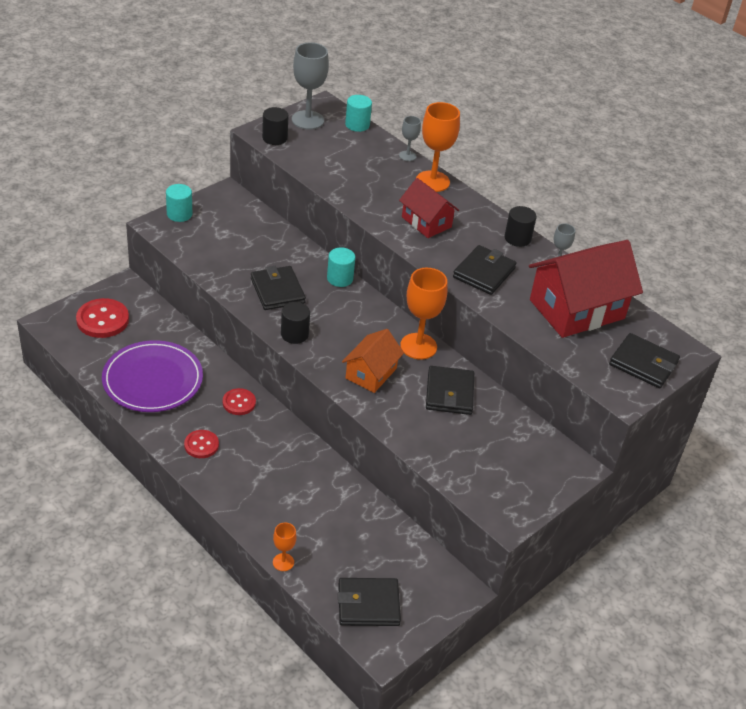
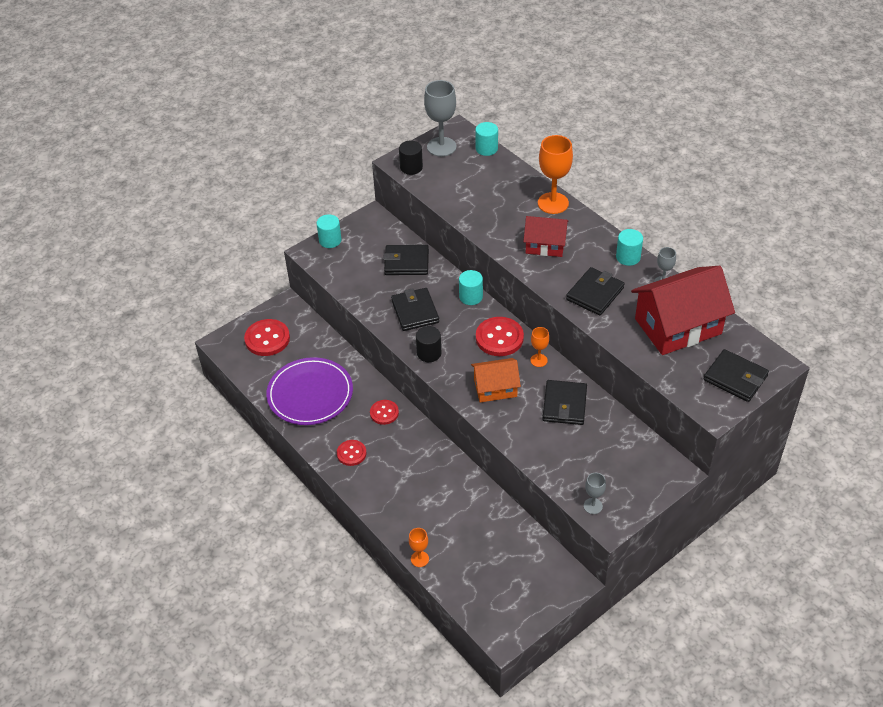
camera: 10 degrees right, 5 degrees up
black wallet [338,578,401,626] -> black wallet moved to [383,245,429,275]
orange house [342,329,404,393] -> orange house turned 45 degrees clockwise [471,358,521,402]
grey goblet [399,116,421,161] -> grey goblet moved to [584,473,606,514]
red house [399,178,459,238] -> red house turned 45 degrees counterclockwise [523,216,568,257]
orange goblet [400,268,447,360] -> orange goblet [530,327,549,367], size x0.52
black cylinder [504,206,537,247] -> turquoise cylinder [616,229,643,266]
none -> red button [476,317,524,356]

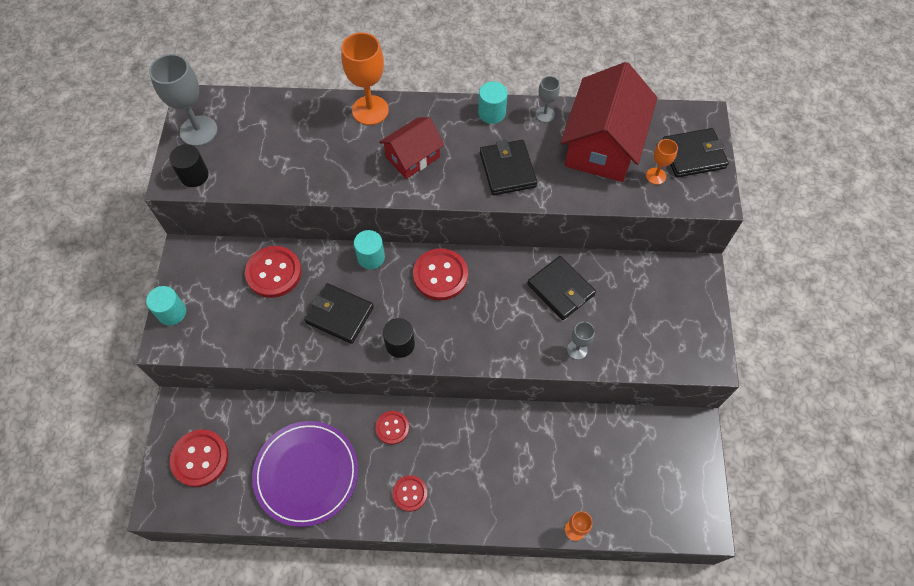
camera: 50 degrees left, 15 degrees up
black wallet [383,245,429,275] -> red button [245,246,302,298]
orange house [471,358,521,402] -> none
turquoise cylinder [475,122,498,156] -> none
orange goblet [530,327,549,367] -> orange goblet moved to [646,139,678,185]
grey goblet [584,473,606,514] -> grey goblet moved to [567,322,595,360]

